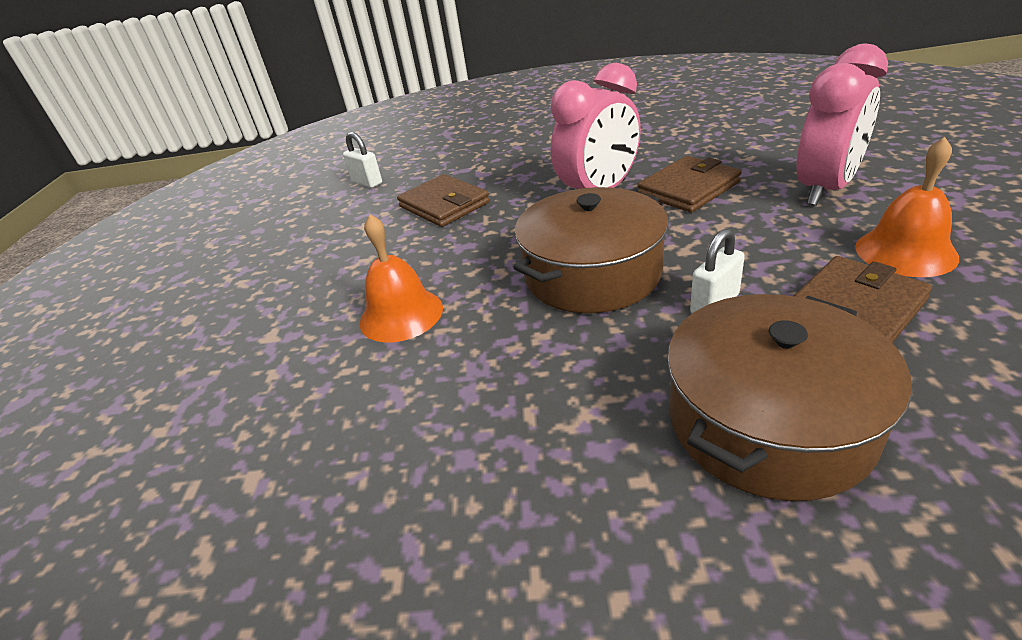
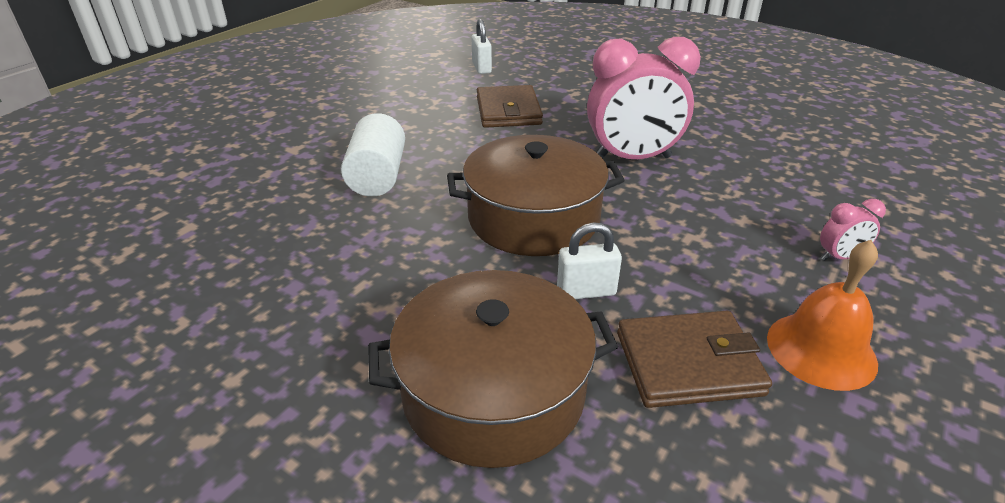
camera: 30 degrees right, 0 degrees up
orange bell [360,214,443,343] -> white cylinder [341,113,405,197]
brown wallet [637,156,742,213] -> none
pink clock [796,44,888,206] -> pink clock [820,199,886,261], size x0.43

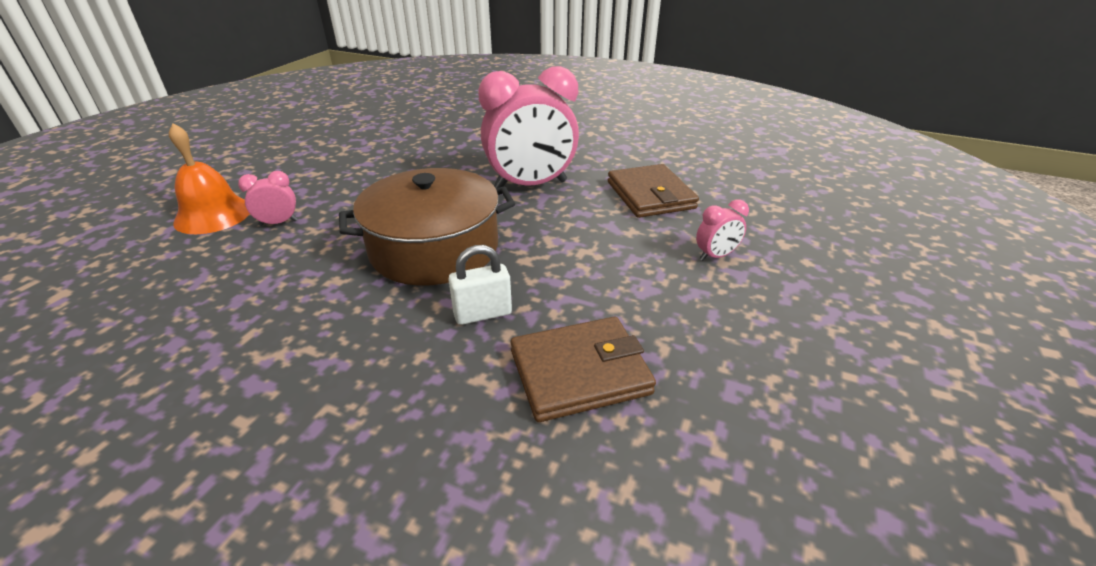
camera: 10 degrees left, 0 degrees up
white cylinder [341,113,405,197] -> pink clock [238,171,298,226]
brown pot [368,270,618,468] -> none
white padlock [471,19,492,74] -> none
brown wallet [477,85,543,128] -> brown wallet moved to [608,164,699,218]
orange bell [767,240,878,391] -> orange bell moved to [169,123,250,234]

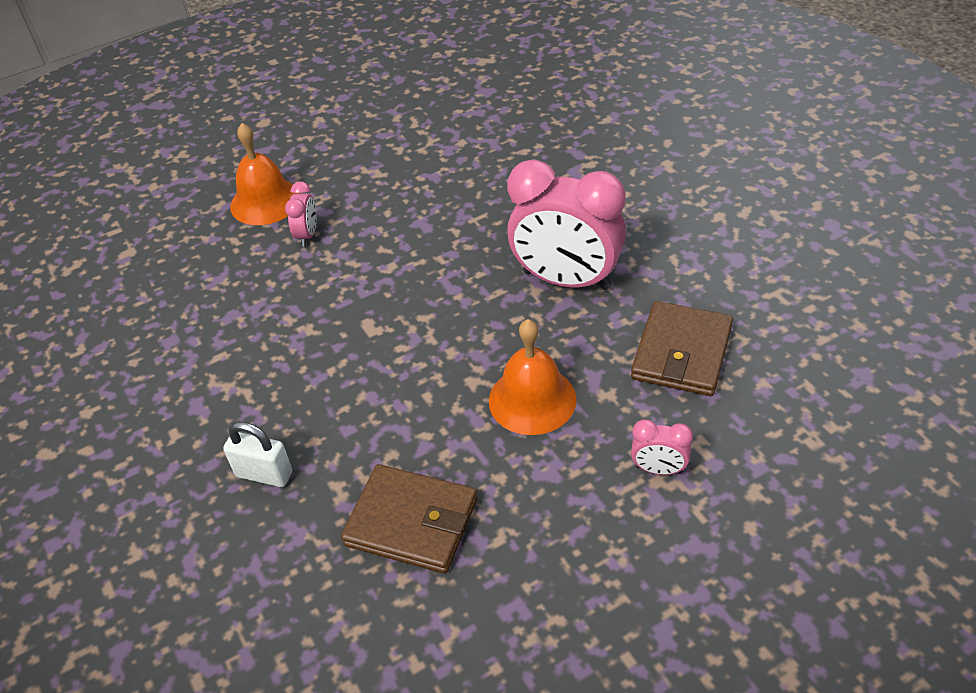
camera: 40 degrees right, 10 degrees up
pink clock [238,171,298,226] -> pink clock turned 75 degrees clockwise [285,181,317,246]
brown pot [339,168,515,286] -> none
white padlock [448,245,512,325] -> white padlock moved to [223,422,292,487]
none -> orange bell [489,319,577,435]

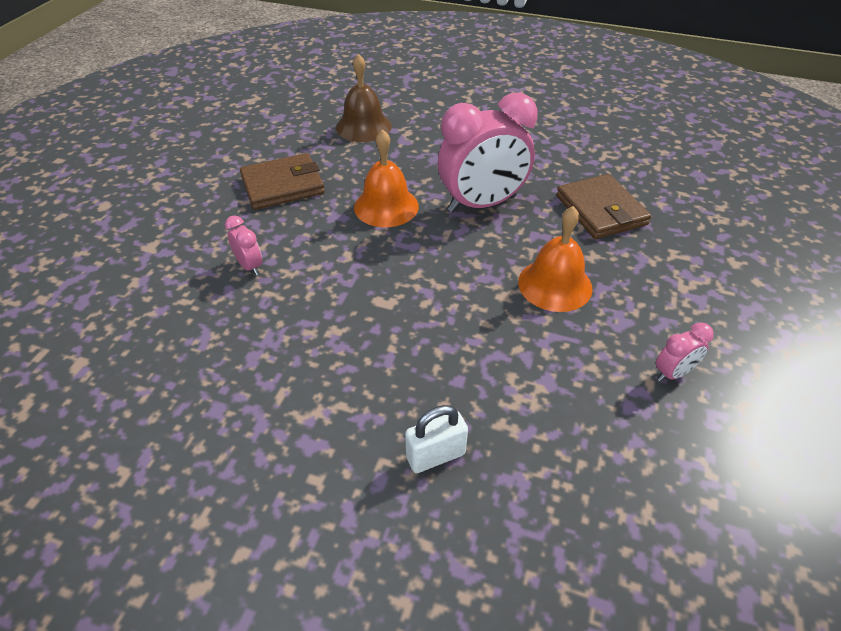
camera: 45 degrees left, 0 degrees up
orange bell [230,123,295,225] -> orange bell moved to [354,129,419,227]
brown wallet [341,464,477,573] -> brown wallet moved to [240,153,325,210]
pink clock [631,419,693,475] -> pink clock moved to [656,322,714,382]
none -> brown bell [336,54,392,142]

